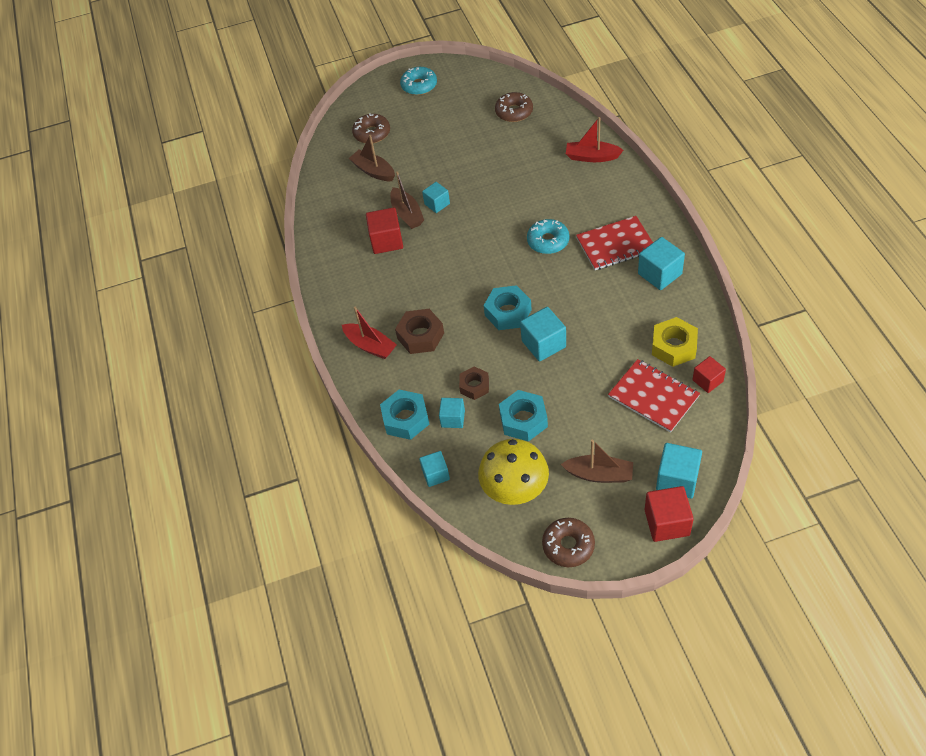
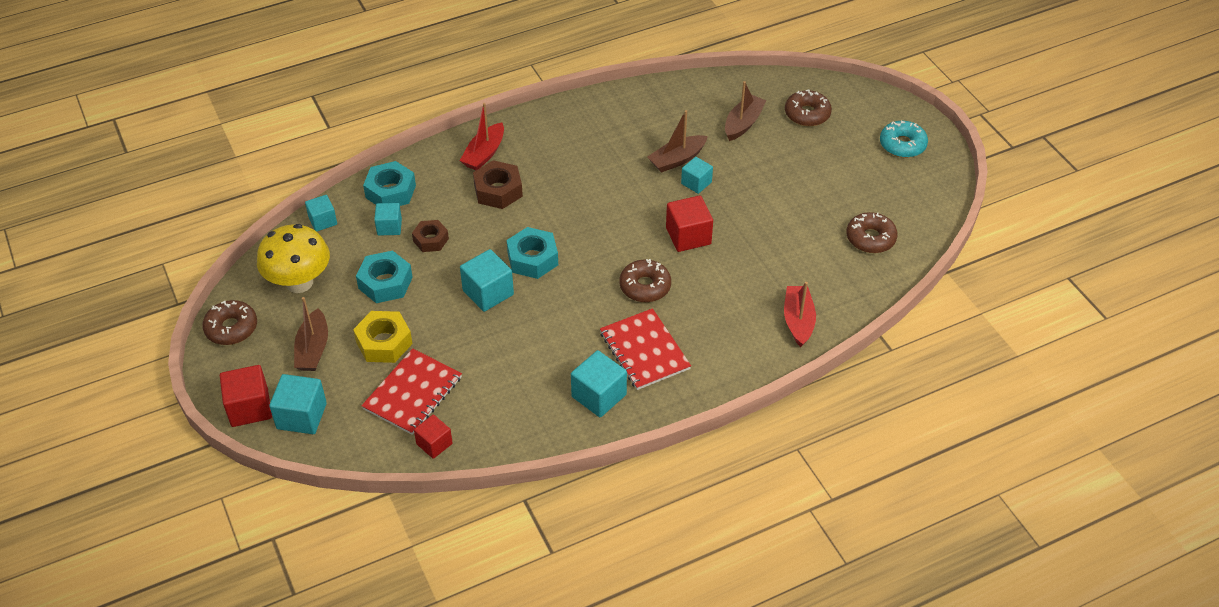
camera: 75 degrees right, 5 degrees down
red cube [366,207,403,254] -> red cube moved to [666,195,713,252]
turquoise donut [527,219,569,254] -> brown donut [619,259,671,302]
yellow nut [652,317,698,367] -> yellow nut moved to [353,311,413,363]

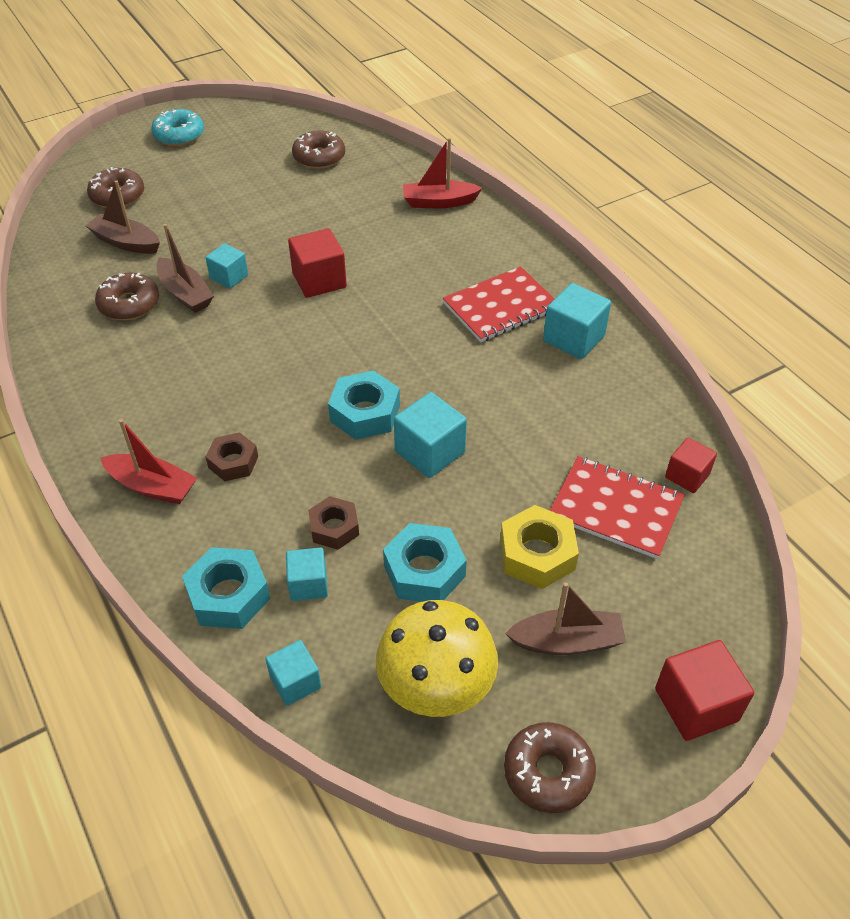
camera: 95 degrees left, 0 degrees up
turquoise cube [269,374,327,434] -> none
brown nut [473,160,523,209] -> brown nut [205,432,258,481], size x0.67
brown donut [619,259,671,302] -> brown donut moved to [95,273,159,320]

